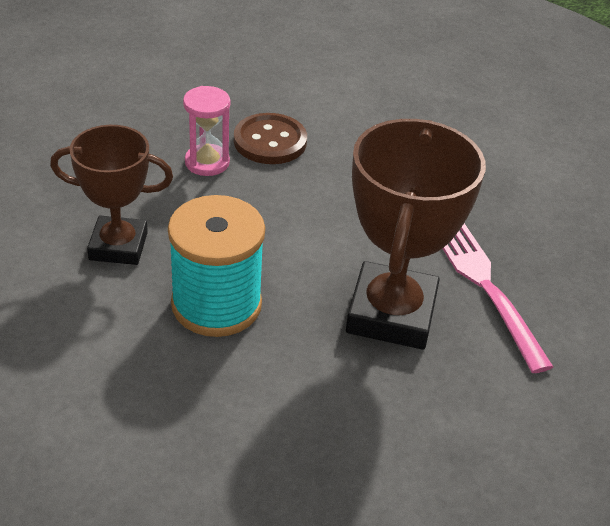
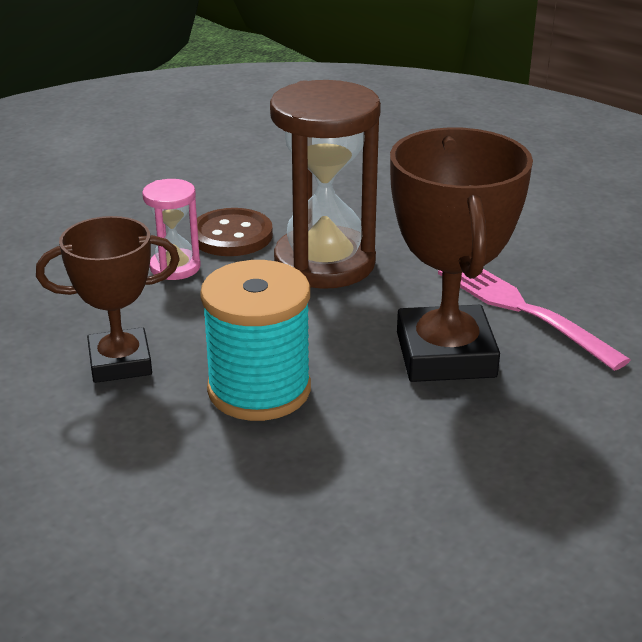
camera: 15 degrees left, 10 degrees down
none -> brown hourglass [270,80,381,289]

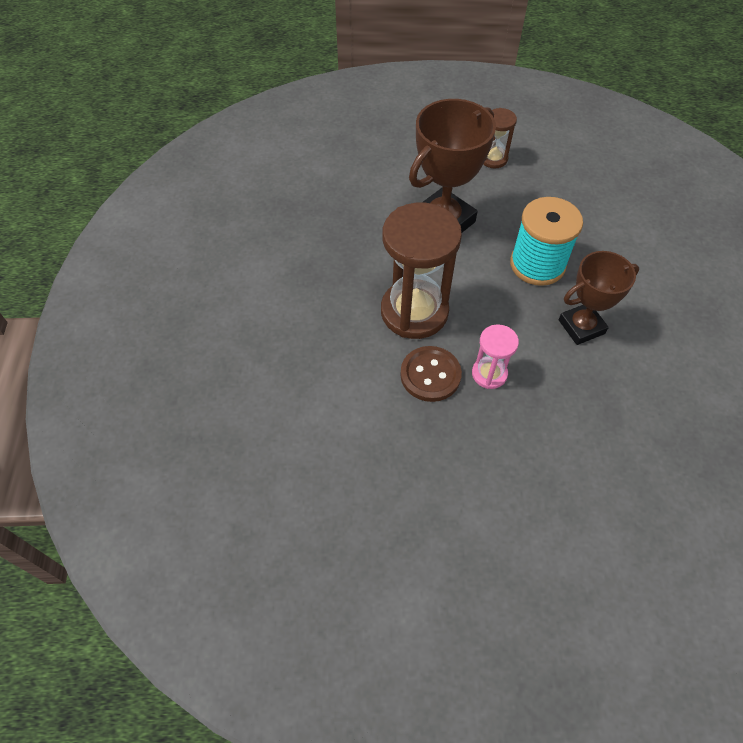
camera: 130 degrees left, 25 degrees up
brown trophy [36,216,180,383] -> brown trophy turned 60 degrees counterclockwise [559,251,639,345]
pink fork [438,269,631,371] -> none
none -> brown hourglass [483,108,517,168]

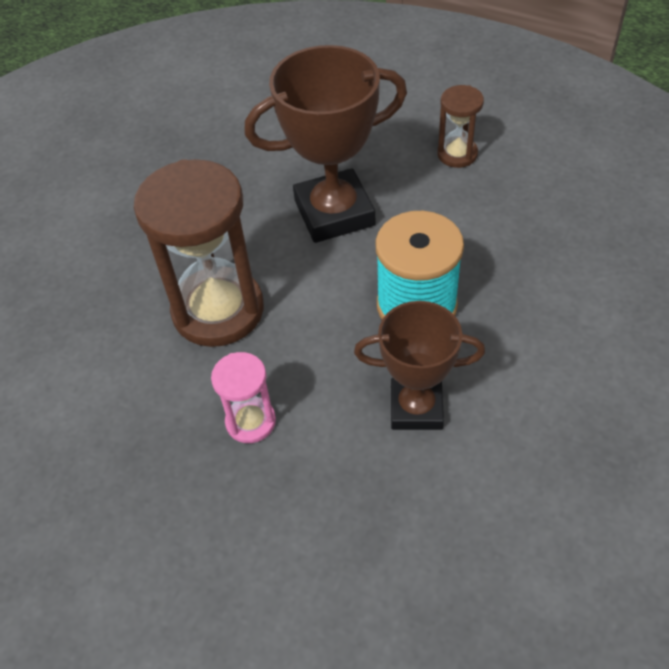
camera: 30 degrees right, 5 degrees down
brown button [400,346,462,402] -> none

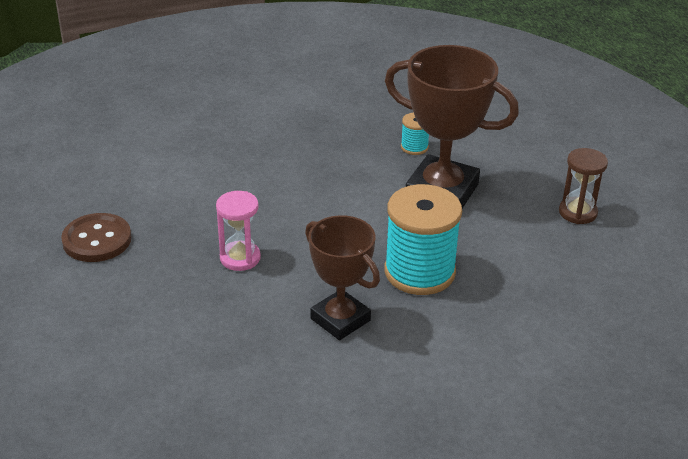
camera: 40 degrees right, 15 degrees down
brown hourglass [134,159,264,347] -> none
none -> brown button [61,213,131,262]
none -> turquoise spool [401,113,429,155]

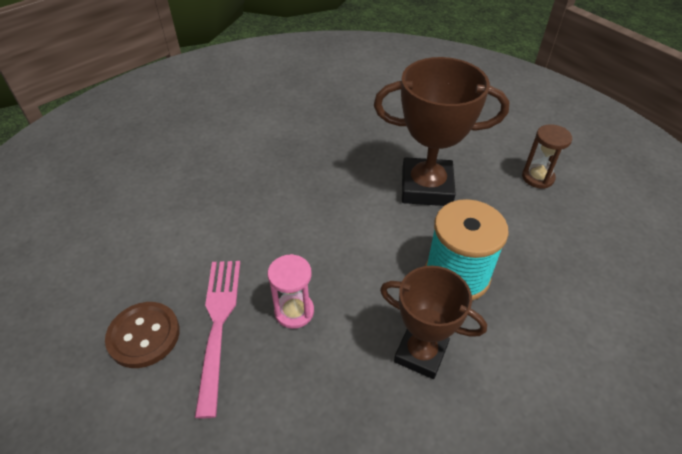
camera: 20 degrees left, 10 degrees up
turquoise spool [401,113,429,155] -> none
none -> pink fork [195,261,240,419]

